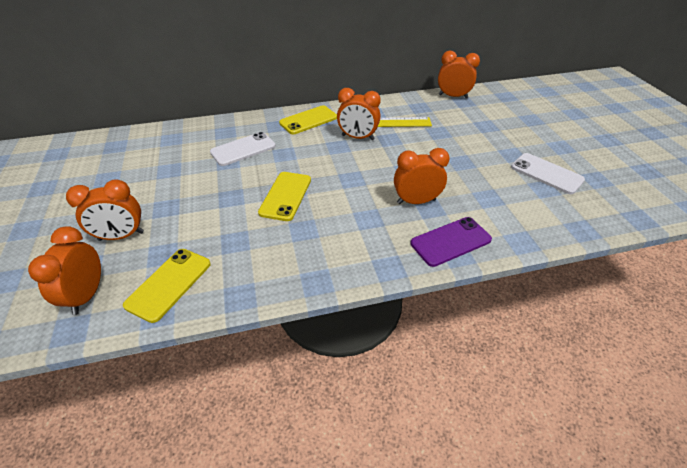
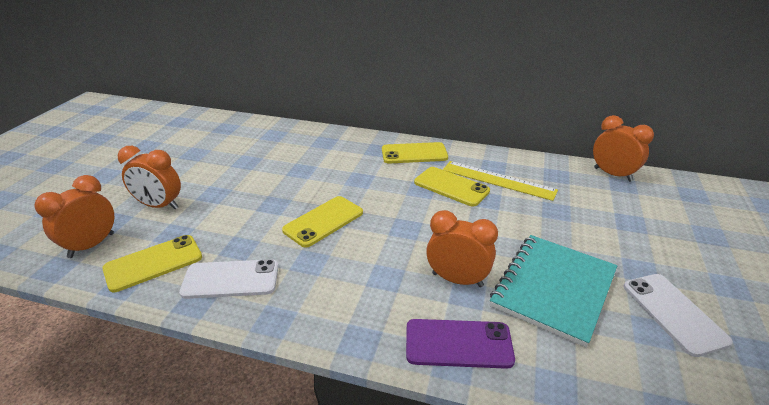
camera: 30 degrees right, 10 degrees down
white phone [210,132,276,166] -> white phone moved to [179,259,278,299]
orange clock [337,88,381,140] -> yellow phone [414,167,490,207]
none -> turquoise notebook [490,235,617,347]

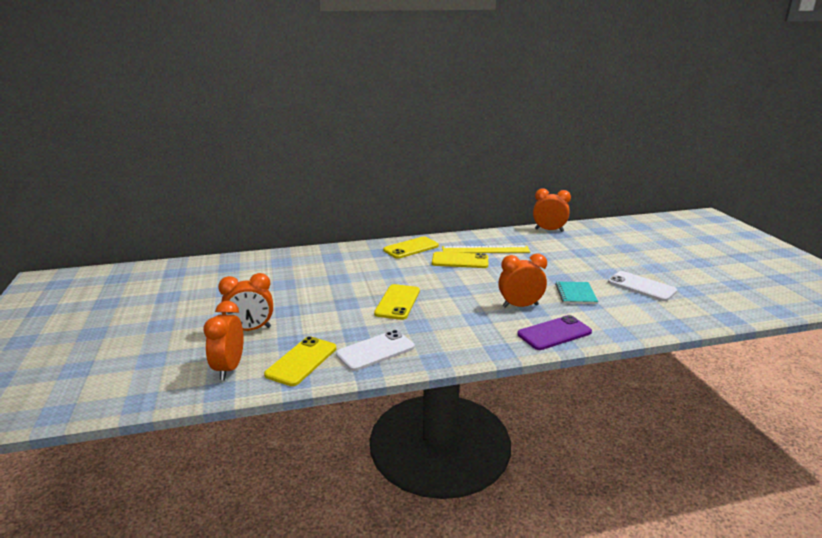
camera: 30 degrees left, 10 degrees down
turquoise notebook [490,235,617,347] -> turquoise notebook [555,281,598,304], size x0.53

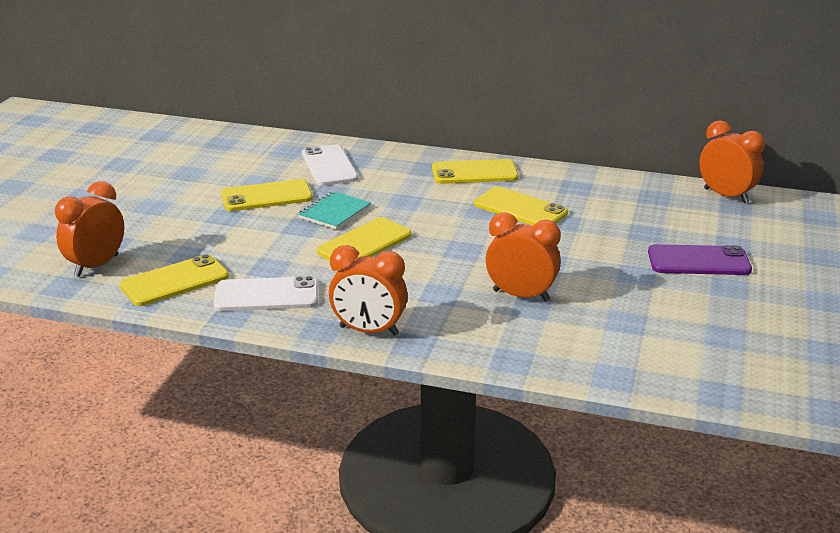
camera: 30 degrees right, 5 degrees up
orange clock [218,273,273,331] -> orange clock moved to [329,245,408,336]
yellow ruler [442,246,530,253] -> none
purple phone [518,315,592,350] -> purple phone moved to [648,244,752,275]
turquoise notebook [555,281,598,304] -> turquoise notebook moved to [298,191,371,230]
white phone [608,271,677,301] -> white phone moved to [302,145,358,186]
none -> yellow phone [221,179,313,211]

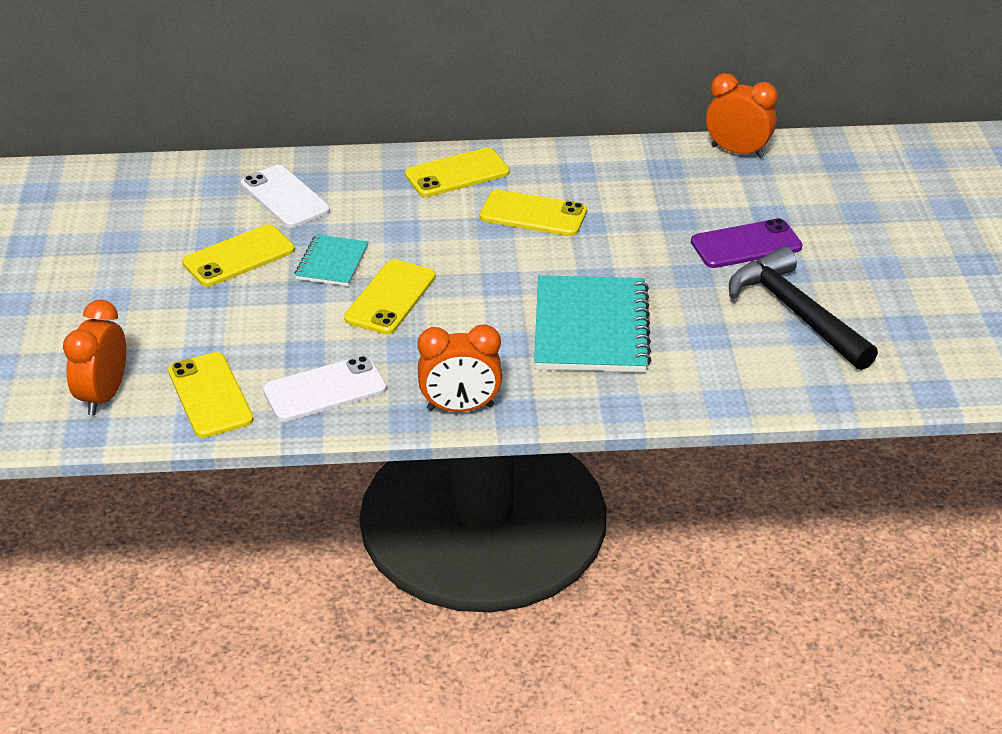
camera: 20 degrees left, 10 degrees up
yellow phone [120,254,229,306] -> yellow phone turned 60 degrees counterclockwise [168,352,253,438]
orange clock [486,213,561,302] -> turquoise notebook [534,275,651,372]
none -> black hammer [729,246,878,370]

